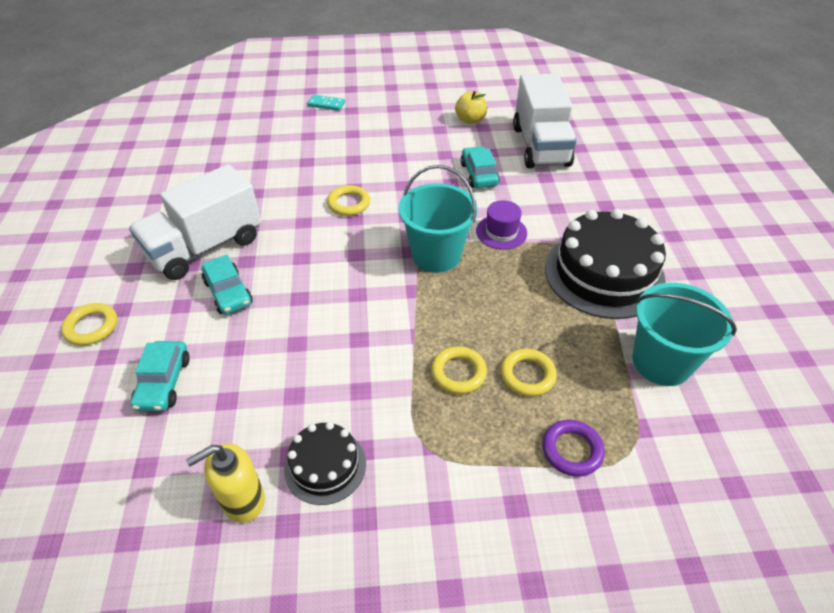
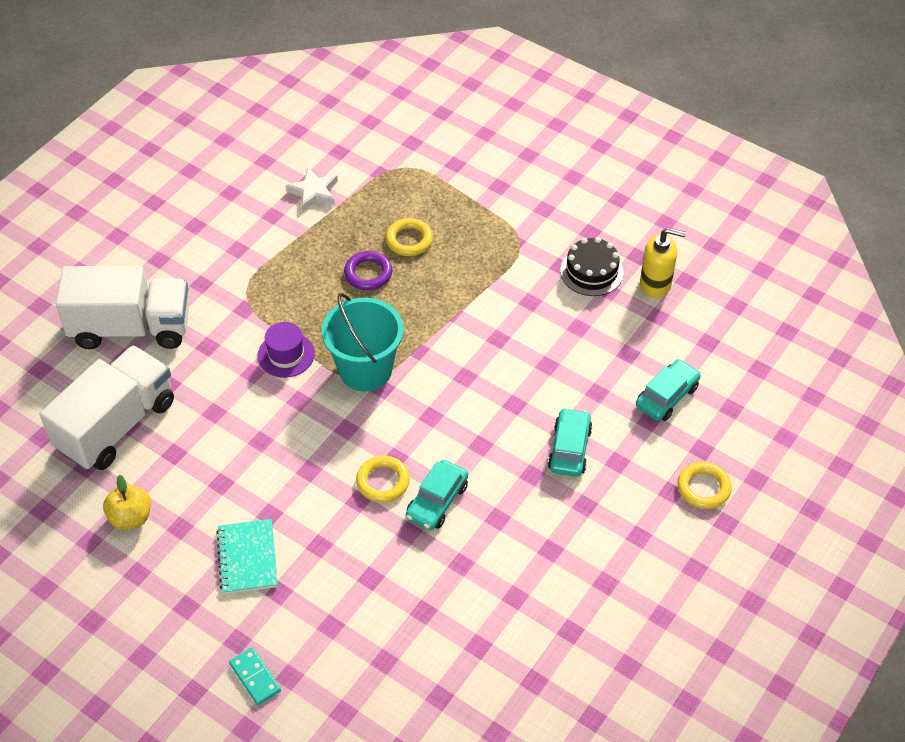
camera: 140 degrees left, 5 degrees up
white truck [129,164,261,280] -> white truck moved to [56,266,190,349]
yellow ring [431,346,487,394] -> none
turquoise car [461,146,499,188] -> turquoise car moved to [406,460,468,530]
purple ring [542,420,605,477] -> purple ring moved to [344,251,393,290]
black cake [545,209,666,319] -> none
turquoise bucket [633,283,737,386] -> white star [285,167,338,211]
none -> turquoise notebook [216,519,278,594]

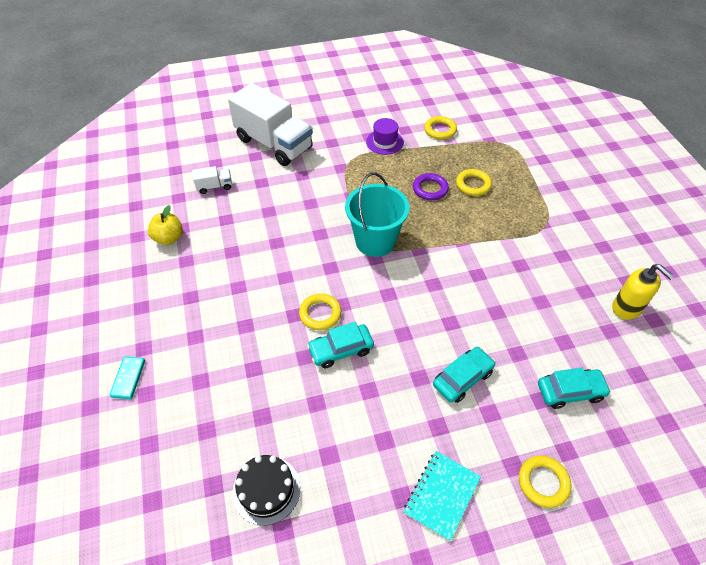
camera: 40 degrees right, 0 degrees up
white truck [40,345,174,470] -> white truck [192,166,232,194], size x0.42
turquoise notebook [216,519,278,594] -> turquoise notebook moved to [403,451,481,541]
purple hat [257,322,315,378] -> purple hat moved to [366,118,404,155]
white star [285,167,338,211] -> yellow ring [424,116,457,140]
black cake [560,237,623,296] -> black cake moved to [232,455,300,526]

